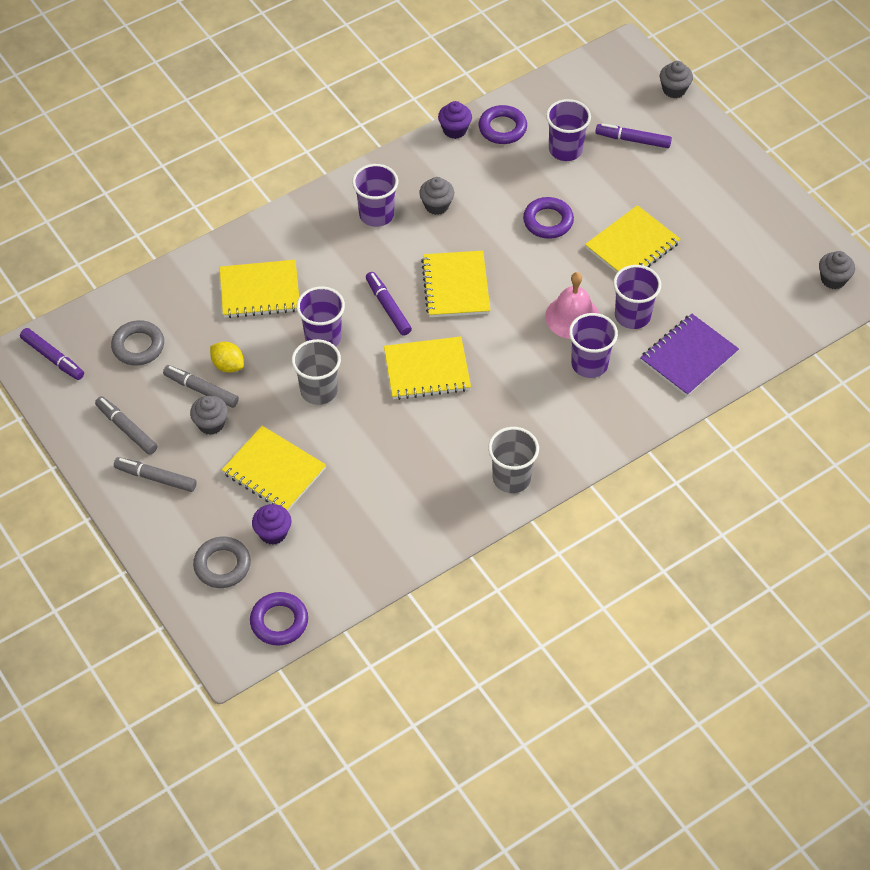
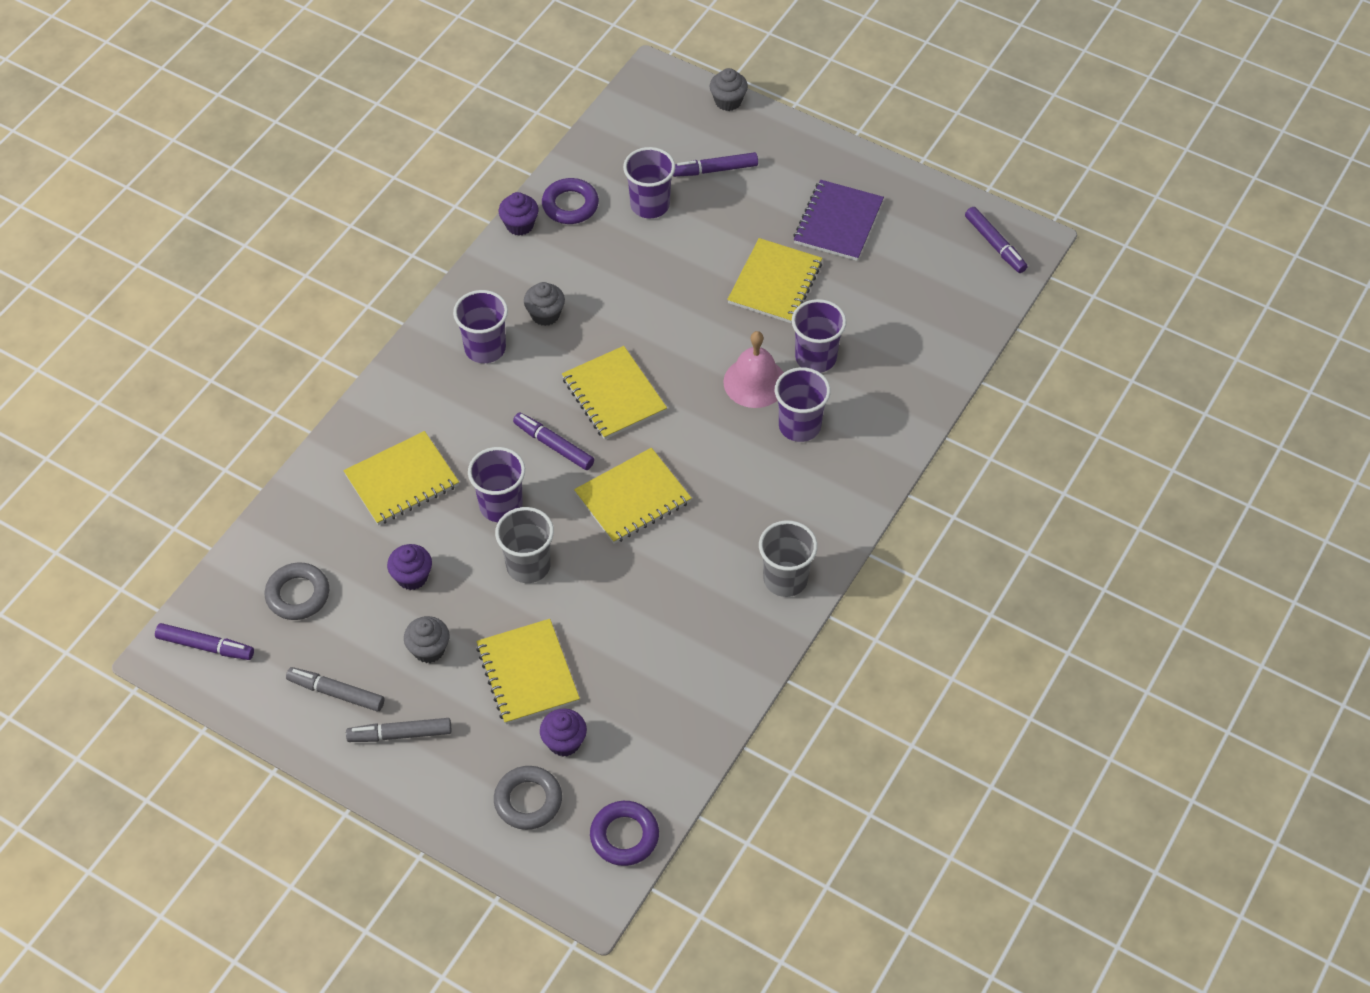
camera: 25 degrees left, 0 degrees up
grey marker [163,365,239,408] -> none
yellow lemon [210,342,244,373] -> purple cupcake [387,544,432,590]
yellow notebook [222,426,326,511] -> yellow notebook turned 60 degrees clockwise [476,619,580,724]
purple ring [523,197,574,239] -> none
purple notebook [640,314,739,396] -> purple notebook moved to [793,180,884,261]
grey cupcake [819,251,855,289] -> purple marker [965,207,1028,273]

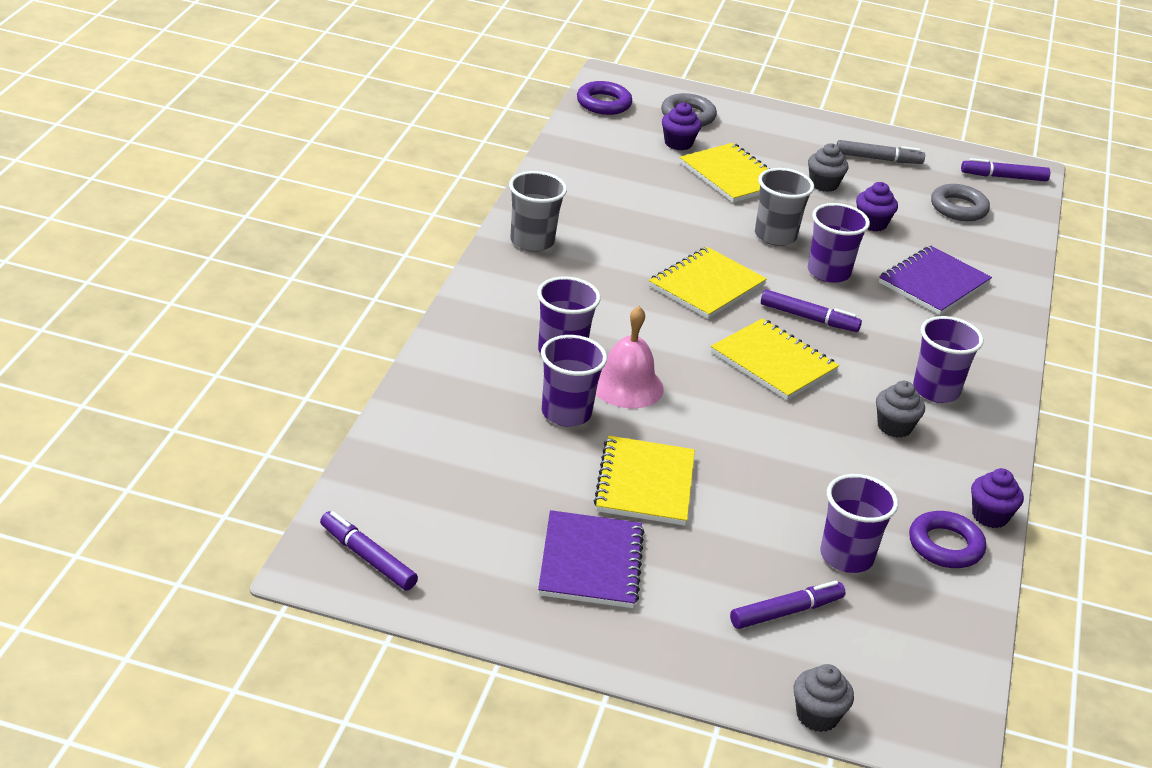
camera: 160 degrees right, 20 degrees down
yellow notebook [344,431,459,525] -> purple notebook [879,246,992,315]
grey marker [346,718,451,742] -> none

